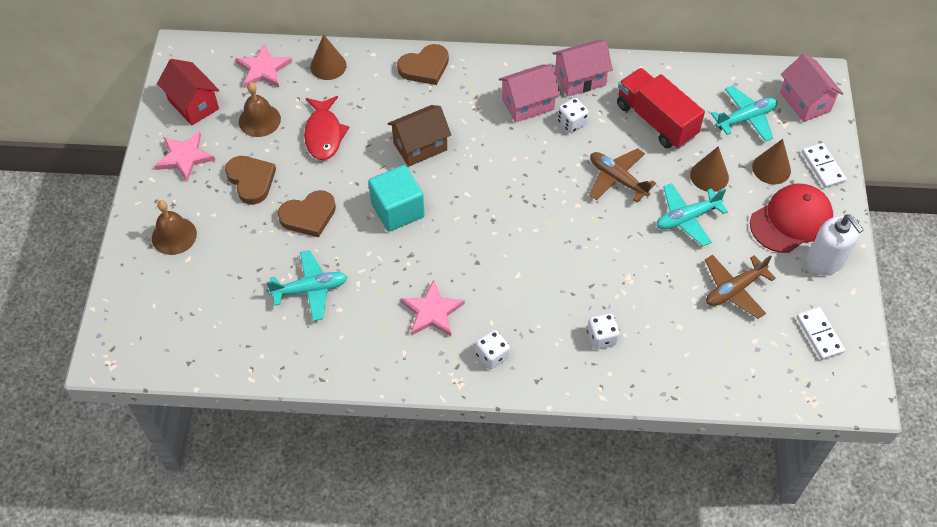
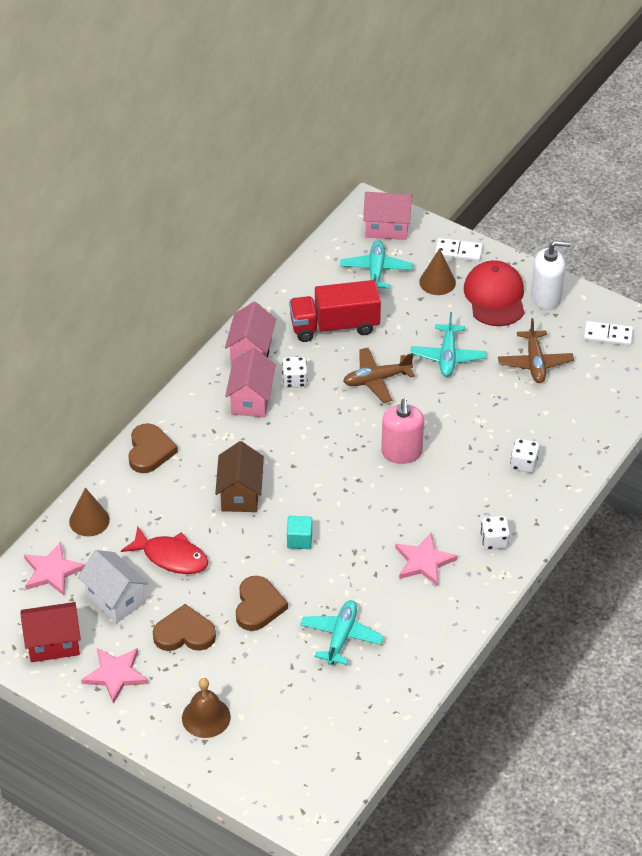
camera: 60 degrees left, 10 degrees down
brown bell [239,82,281,137] -> white house [78,550,149,623]
turquoise cube [368,165,425,232] -> turquoise cube [287,516,312,549], size x0.56
brown cone [690,146,729,192] -> none
none -> pink soap dispenser [381,399,424,464]

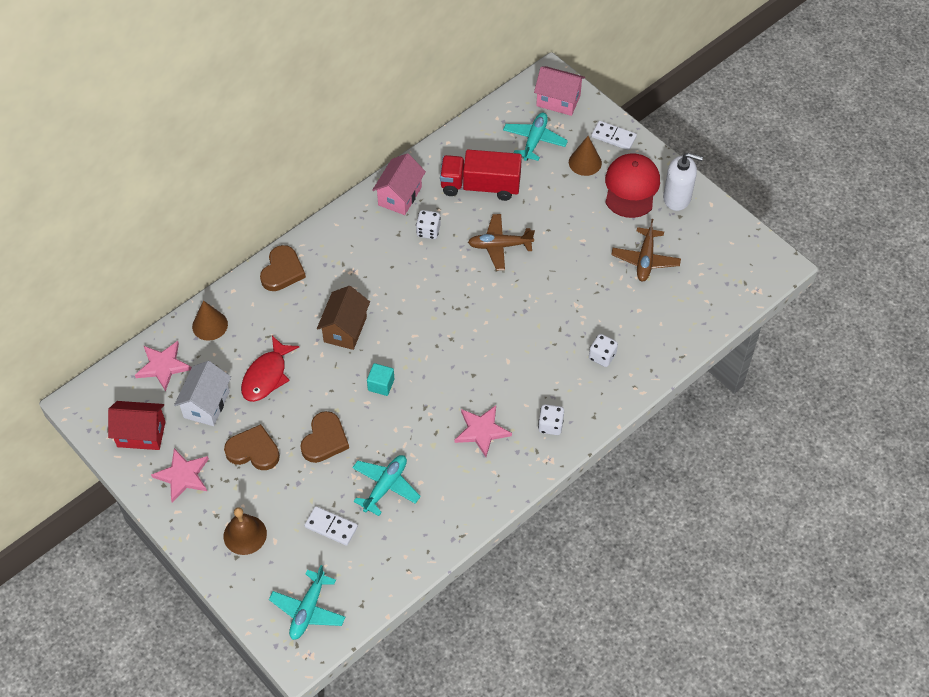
camera: 15 degrees right, 10 degrees up
white house [78,550,149,623] -> white house turned 45 degrees clockwise [174,361,231,426]
red fish [121,526,208,574] -> red fish turned 75 degrees clockwise [241,336,299,402]
pink house [225,348,276,417] -> none
pink soap dispenser [381,399,424,464] -> none
turquoise plane [410,312,486,377] -> turquoise plane moved to [269,565,345,640]
white domino [584,321,633,346] -> white domino moved to [304,506,358,546]

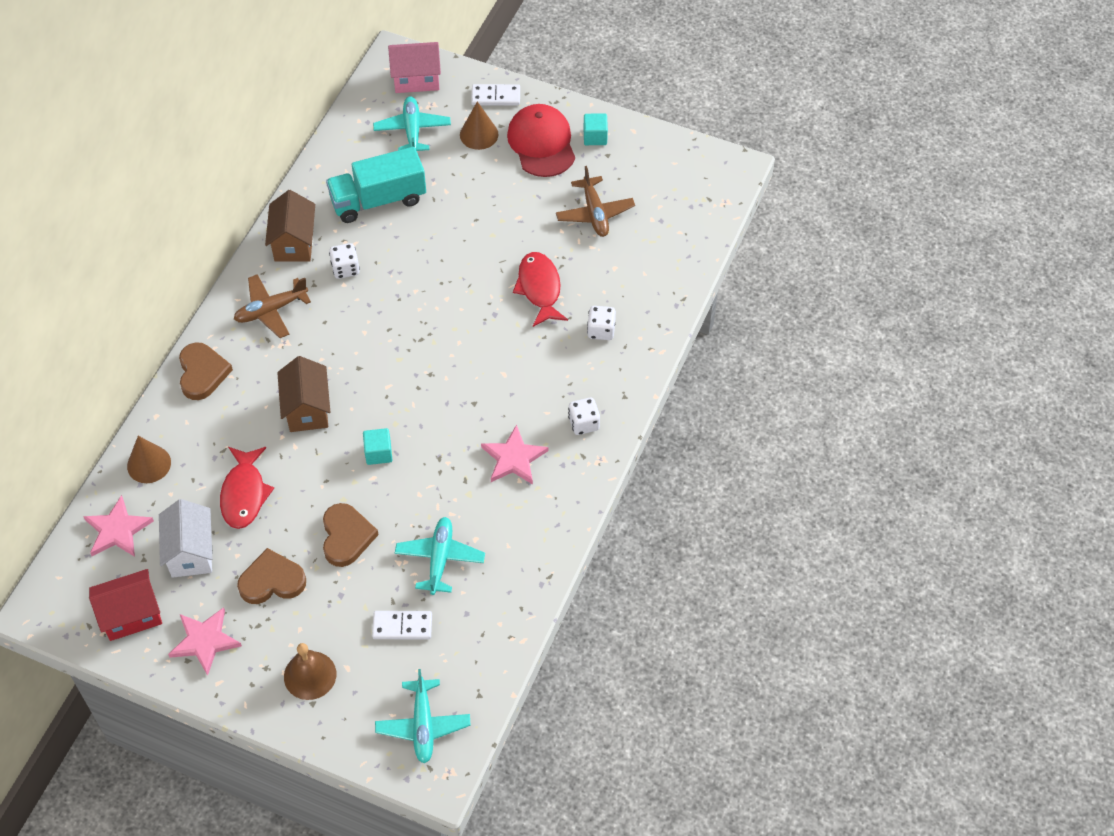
camera: 25 degrees left, 0 degrees up
pink house [372,153,426,215] -> brown house [265,190,315,262]
red truck [440,150,522,201] -> turquoise truck [326,147,426,223]
brown plane [468,214,535,270] -> brown plane moved to [234,274,311,338]
white soap dispenser [663,153,703,211] -> turquoise cube [584,113,608,145]
none -> red fish [513,252,568,327]

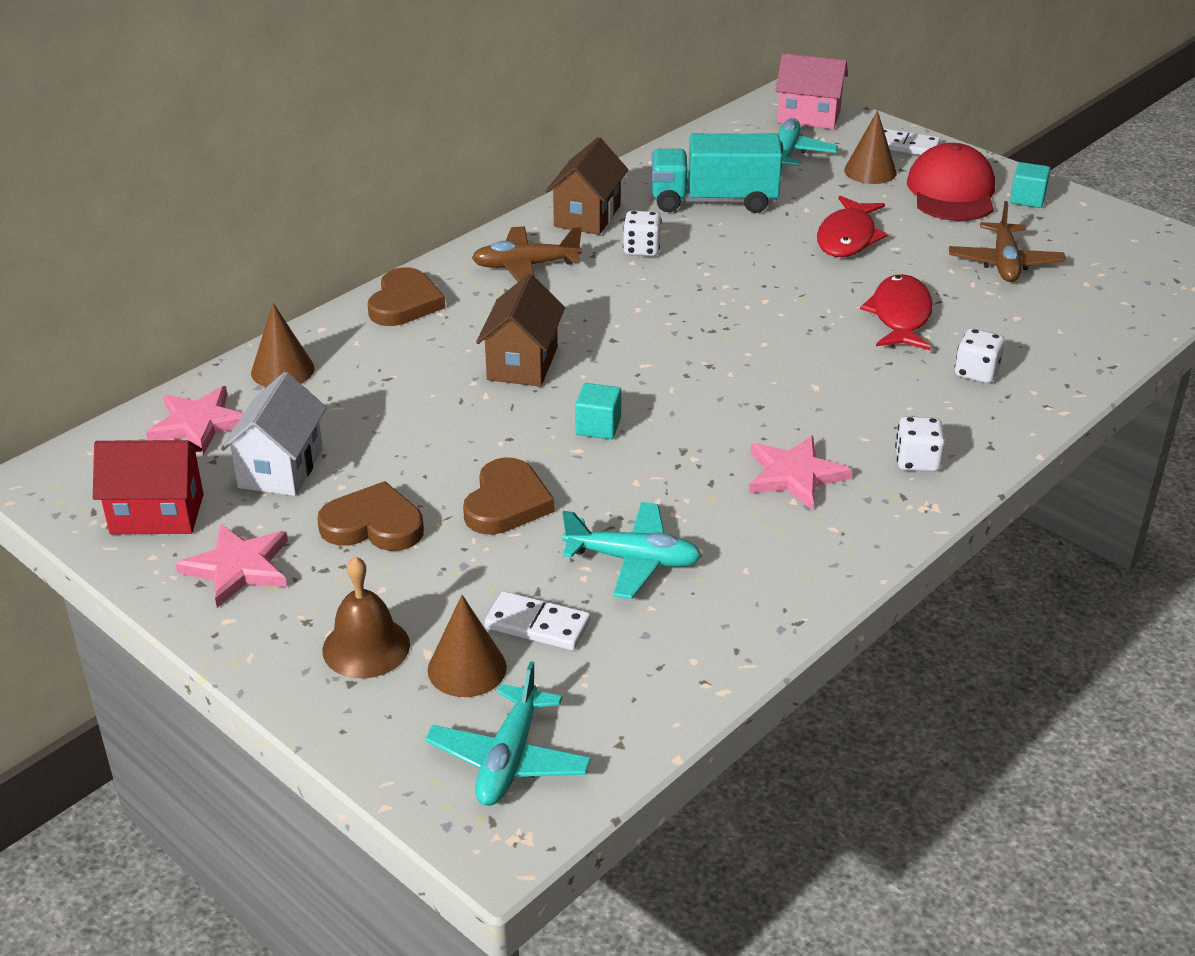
camera: 20 degrees right, 20 degrees down
red fish [220,447,274,529] -> red fish moved to [817,196,888,257]
turquoise plane [395,517,485,595] -> turquoise plane turned 75 degrees clockwise [562,502,702,599]
none -> brown cone [428,595,507,697]

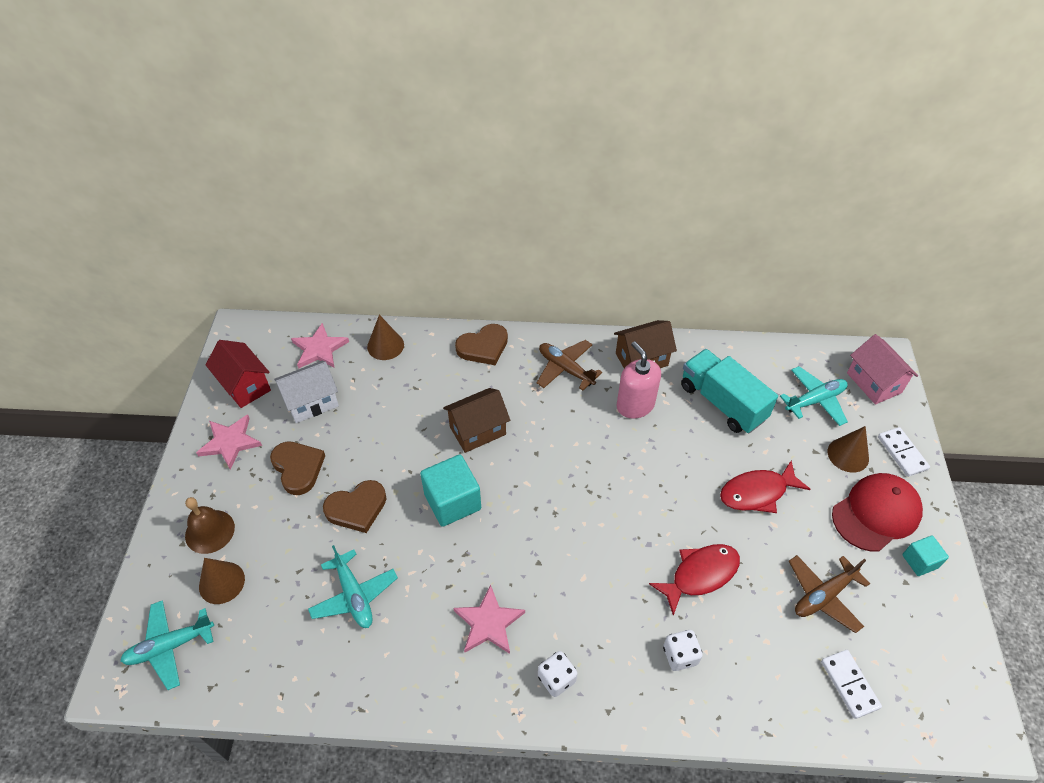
camera: 50 degrees right, 15 degrees up
white domino [484,591,590,650] -> white domino moved to [821,650,882,719]
turquoise cube [575,383,621,439] -> turquoise cube [420,455,481,527], size x1.79
white dice [623,211,662,256] -> pink soap dispenser [616,341,661,419]

